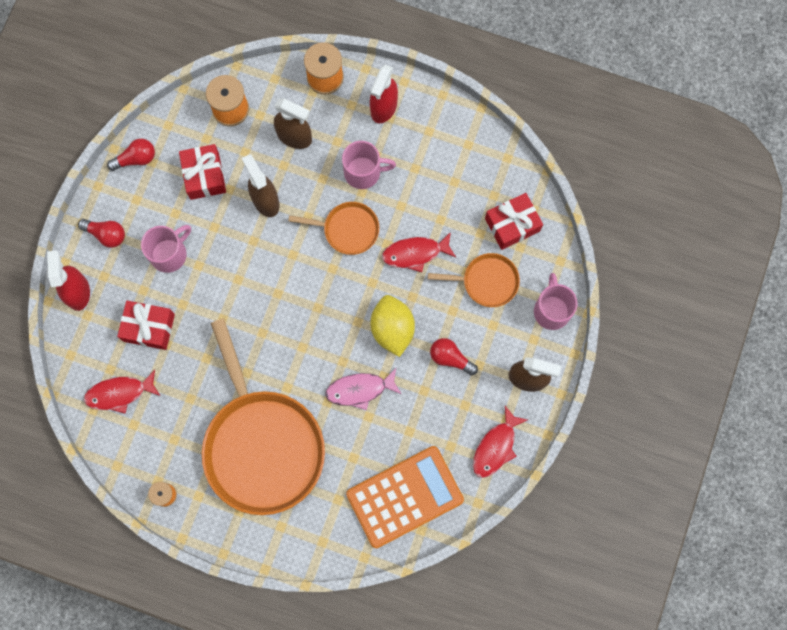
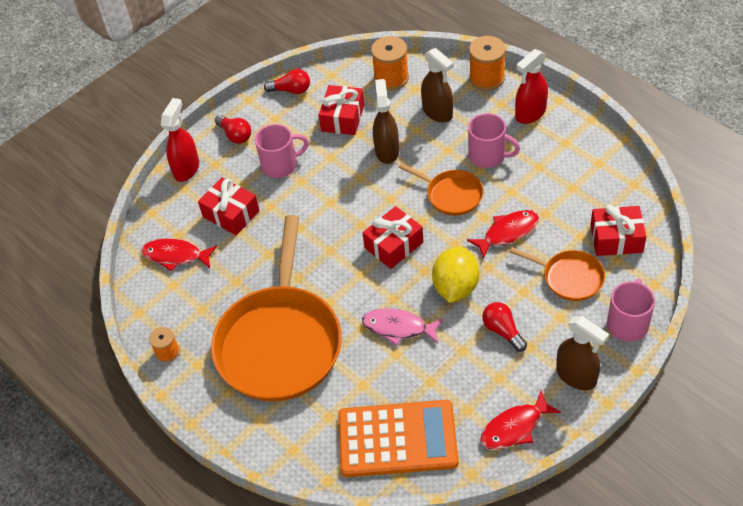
camera: 30 degrees right, 25 degrees down
red fish [382,232,456,272] -> red fish turned 135 degrees clockwise [467,210,539,259]
none -> red gift [363,206,423,269]

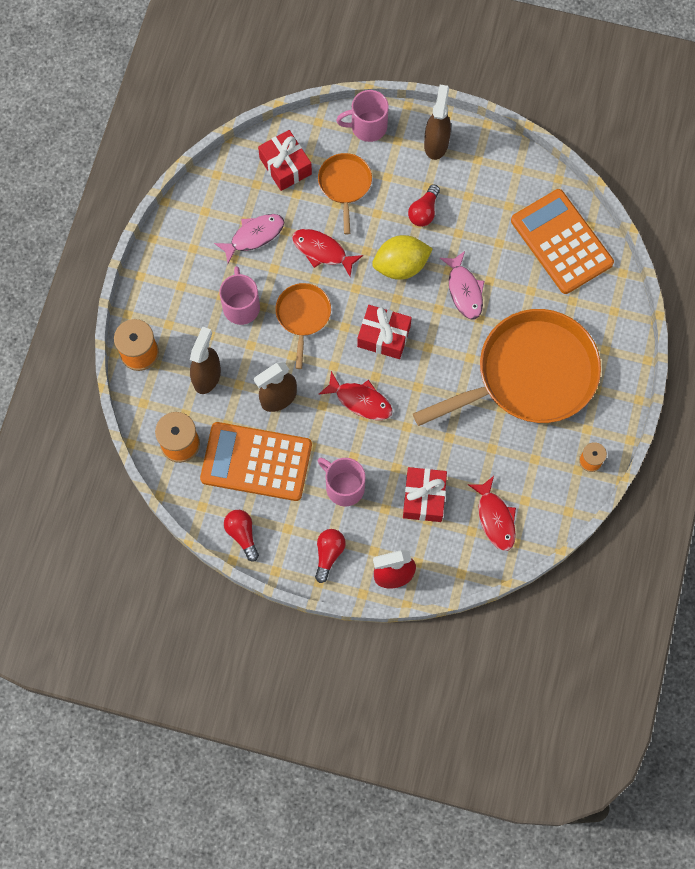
camera: 125 degrees left, 20 degrees up
red gift [319,85,364,135] -> orange calculator [200,422,312,501]
red fish [480,390,561,450] -> red fish moved to [319,371,393,420]
red spray bottle [515,49,548,124] -> none
none -> pink fish [214,214,284,264]

